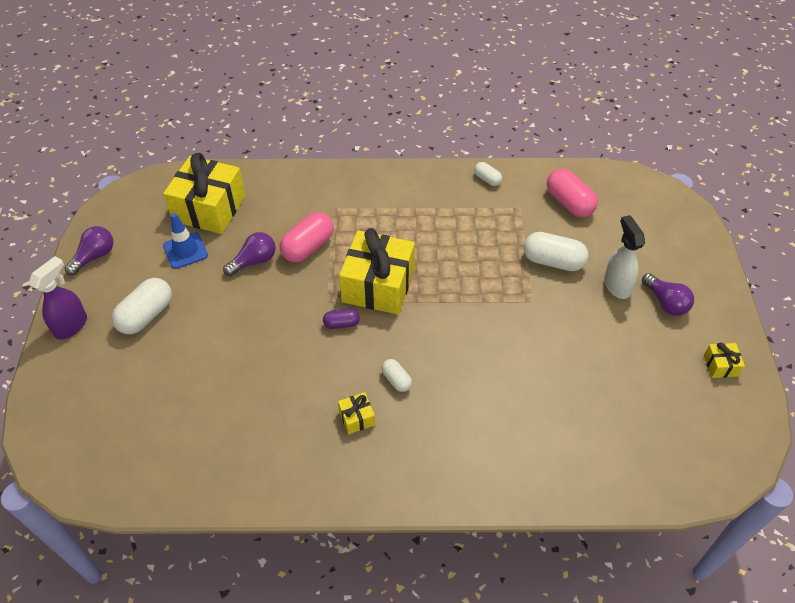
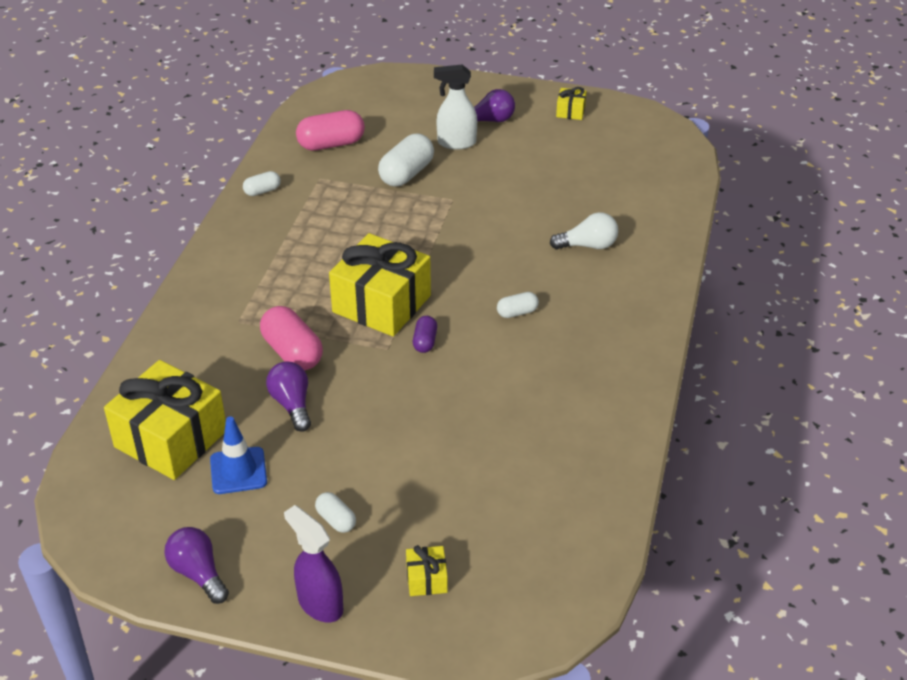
camera: 75 degrees left, 10 degrees down
white capsule [112,278,172,334] -> white capsule [315,492,356,533], size x0.54
yellow gift [338,392,375,434] -> yellow gift moved to [406,545,448,596]
none -> white light bulb [550,212,618,250]

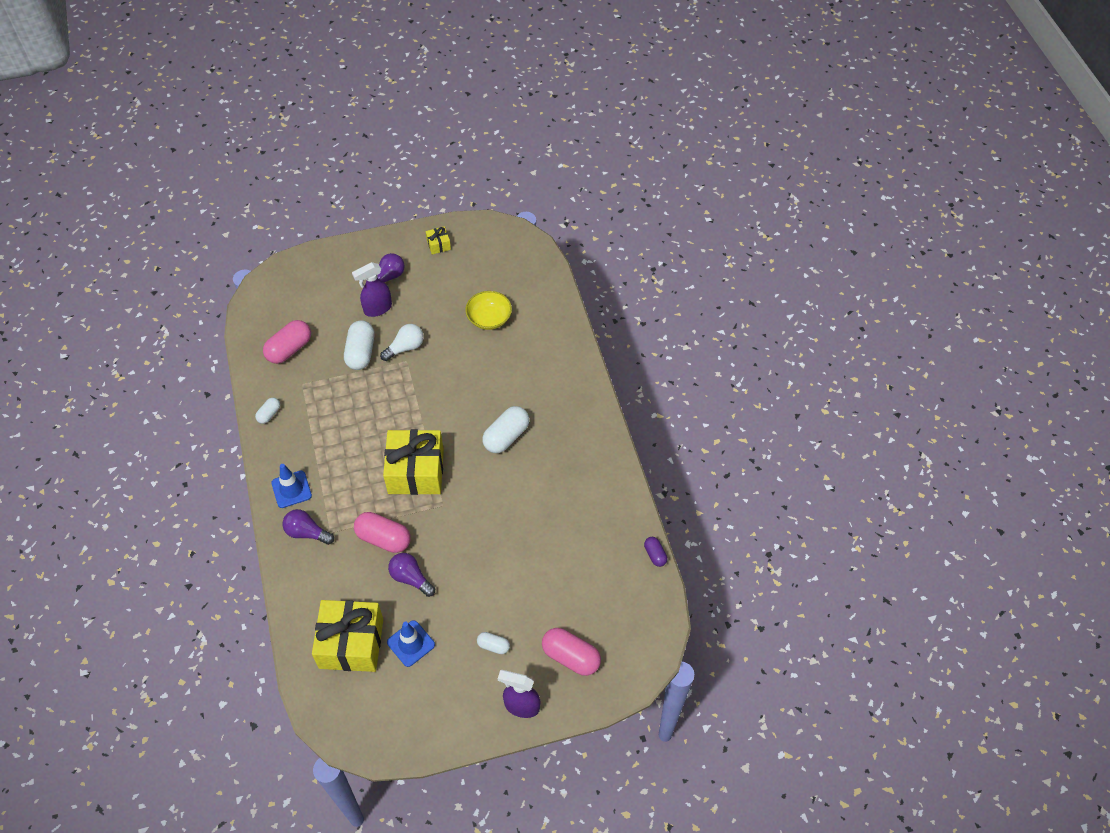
camera: 30 degrees left, 15 degrees up
purple light bulb [164,527,229,604] -> purple light bulb moved to [282,509,334,545]
yellow gift [406,545,448,596] -> pink capsule [542,628,601,676]
purple capsule [413,316,437,353] -> purple capsule moved to [644,537,667,567]
white spray bottle [434,64,477,150] -> purple spray bottle [352,262,392,317]
white capsule [497,292,539,318] -> white capsule [482,406,530,453], size x1.85
white light bulb [550,212,618,250] -> white light bulb moved to [380,324,424,361]
none -> blue traffic cone [271,464,312,508]
none -> yellow bowl [465,291,512,330]

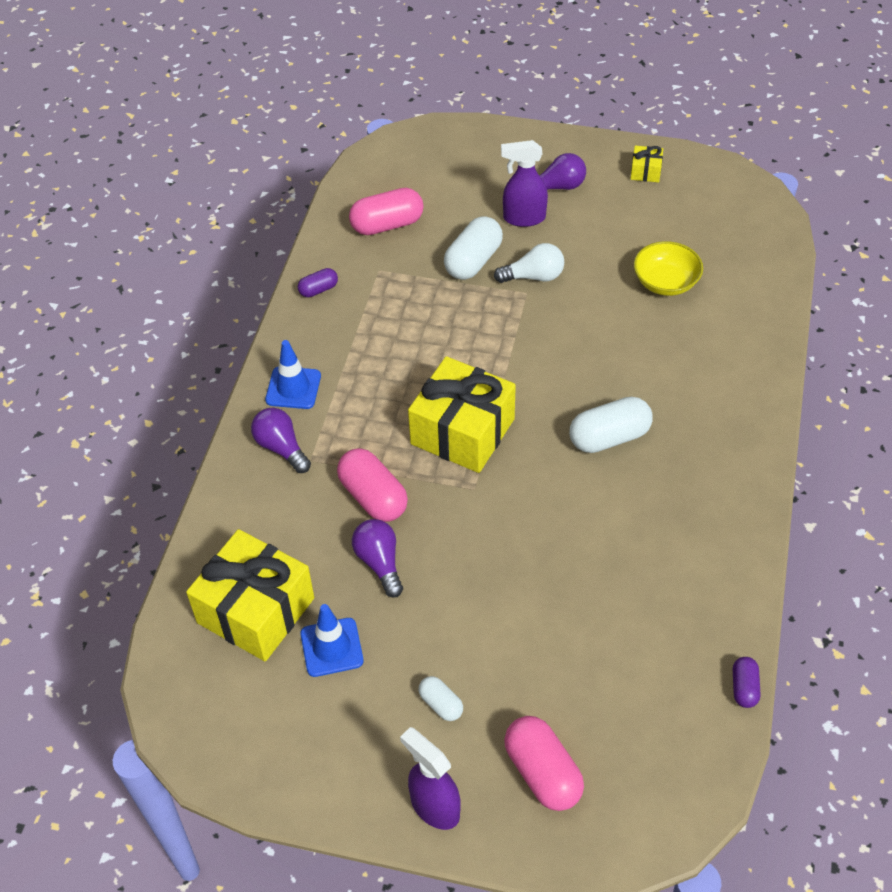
camera: 30 degrees right, 5 degrees down
white capsule [255,398,280,424] -> purple capsule [298,268,338,297]

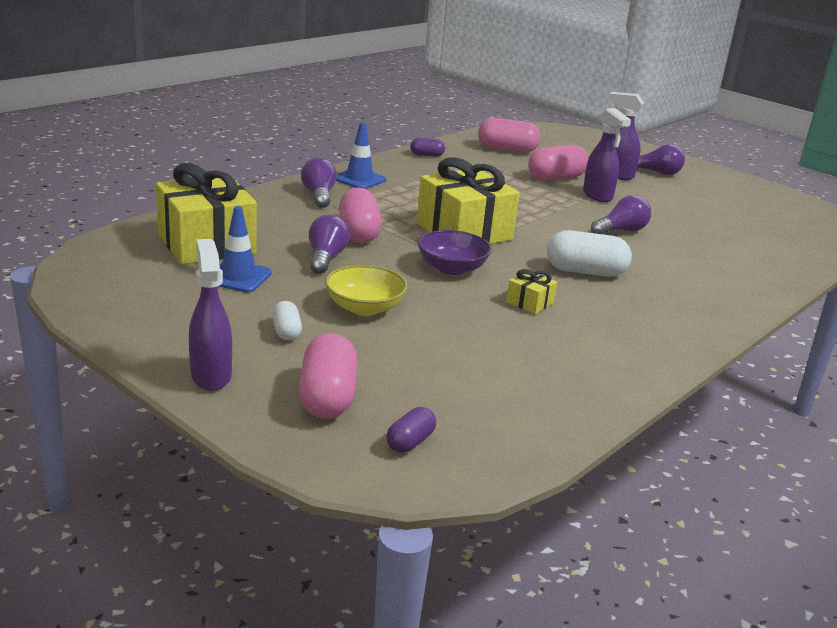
camera: 25 degrees right, 25 degrees down
white capsule [444,216,503,280] -> pink capsule [528,145,589,181]
white light bulb [494,243,564,283] -> purple spray bottle [583,108,631,202]
yellow gift [631,146,663,183] -> yellow gift moved to [506,269,557,314]
yellow bowl [634,241,703,296] -> yellow bowl moved to [325,265,407,316]
purple capsule [733,657,760,708] -> purple capsule moved to [386,407,436,452]
none -> purple bowl [418,230,492,275]
none -> purple light bulb [591,195,651,234]

